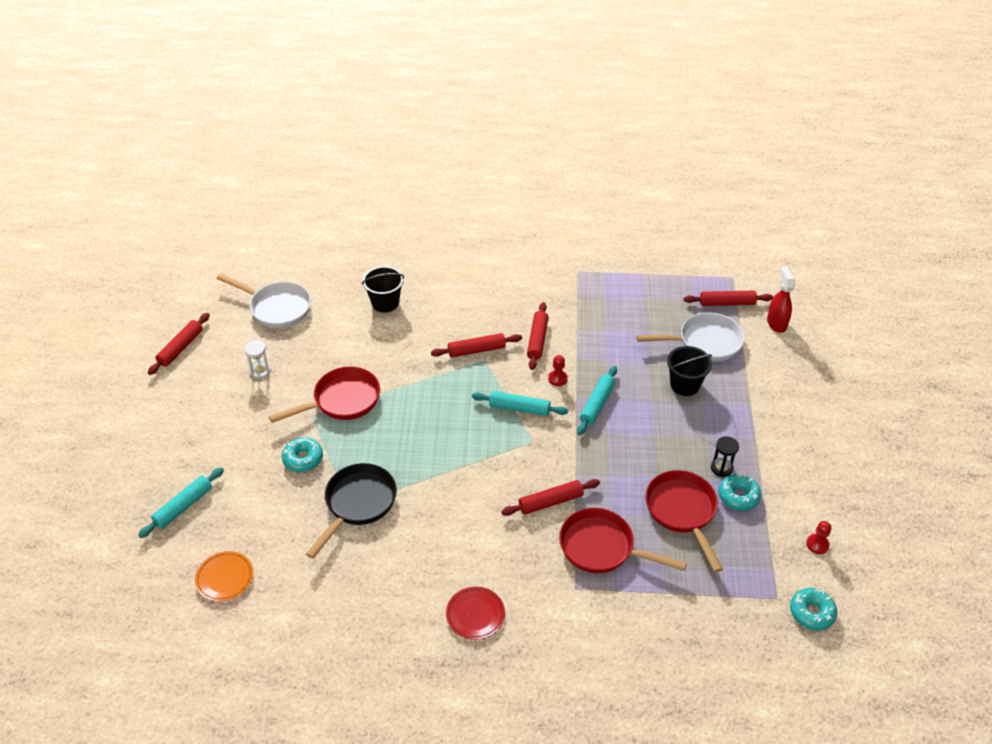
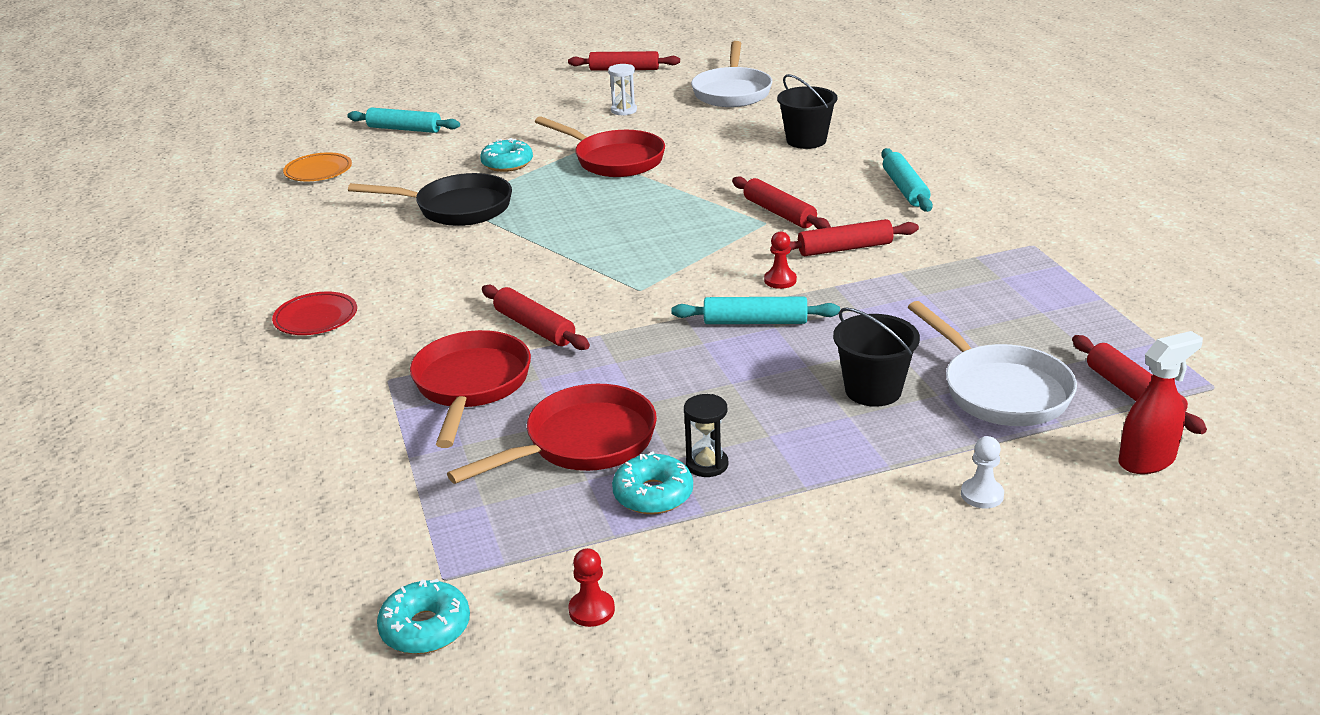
camera: 70 degrees right, 15 degrees down
turquoise rolling pin [472,391,568,416] -> turquoise rolling pin moved to [881,148,933,212]
none -> white pawn [961,436,1004,509]

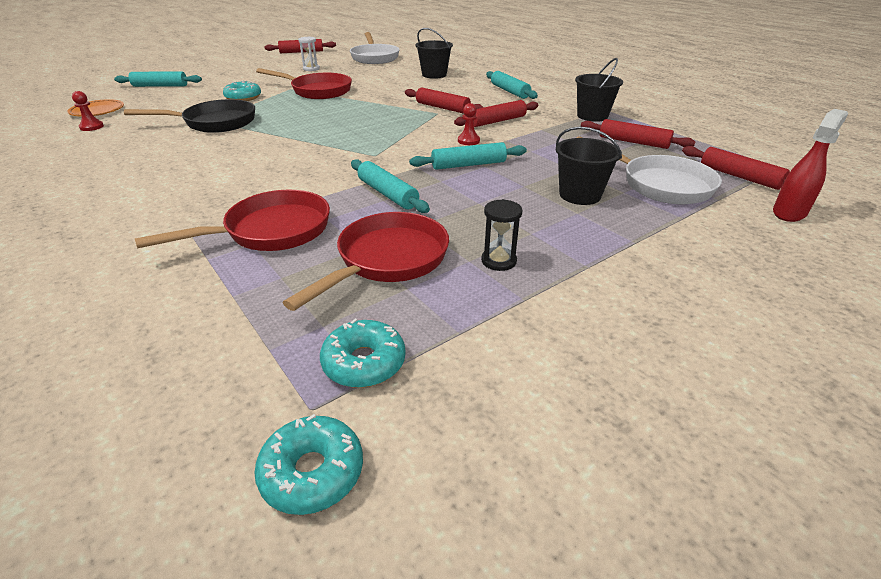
camera: 20 degrees left, 5 degrees up
red plate [272,292,357,335] -> none
red pan [410,330,531,448] -> red pan turned 75 degrees clockwise [135,190,330,251]
red rolling pin [482,285,590,350] -> red rolling pin moved to [581,119,695,149]
red pawn [569,548,615,627] -> red pawn moved to [72,91,104,131]
turquoise donut [612,451,693,514] -> turquoise donut moved to [320,318,406,388]
white pawn [961,436,1004,509] -> none
none -> turquoise rolling pin [351,159,430,213]
none -> black bucket [575,58,623,122]

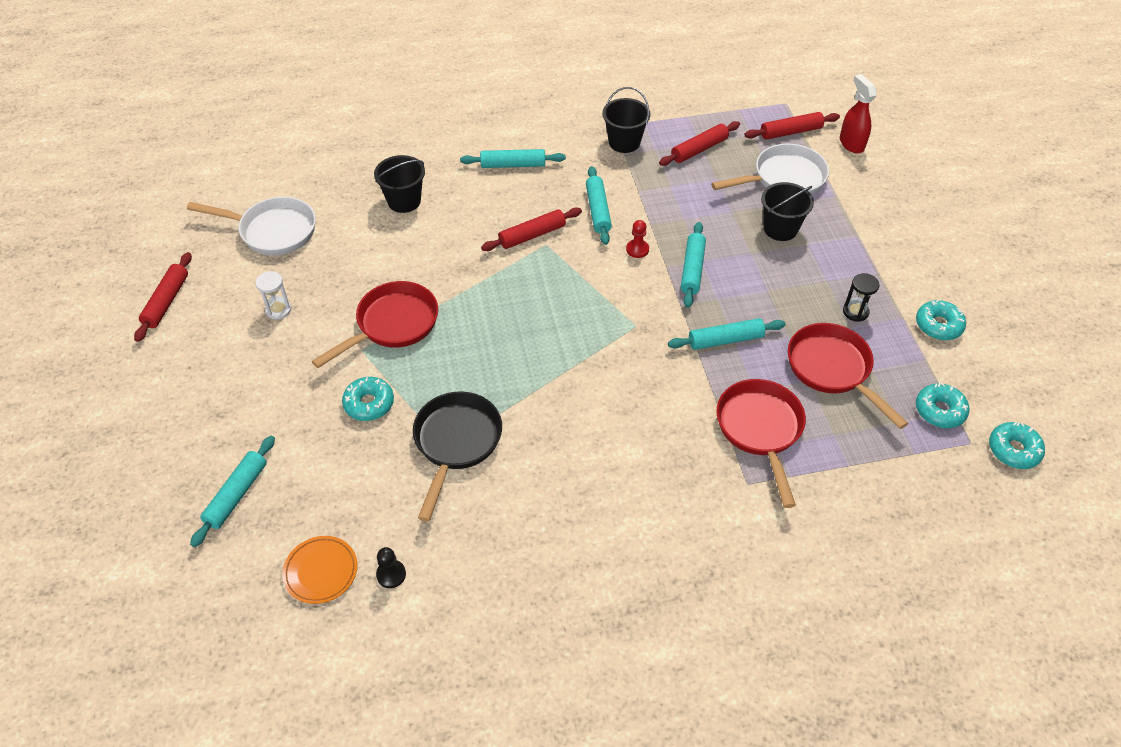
camera: 65 degrees left, 15 degrees up
red pawn [72,91,104,131] -> black pawn [376,547,406,588]
red rolling pin [454,100,538,127] -> turquoise rolling pin [586,166,612,245]
none -> turquoise donut [916,299,966,340]

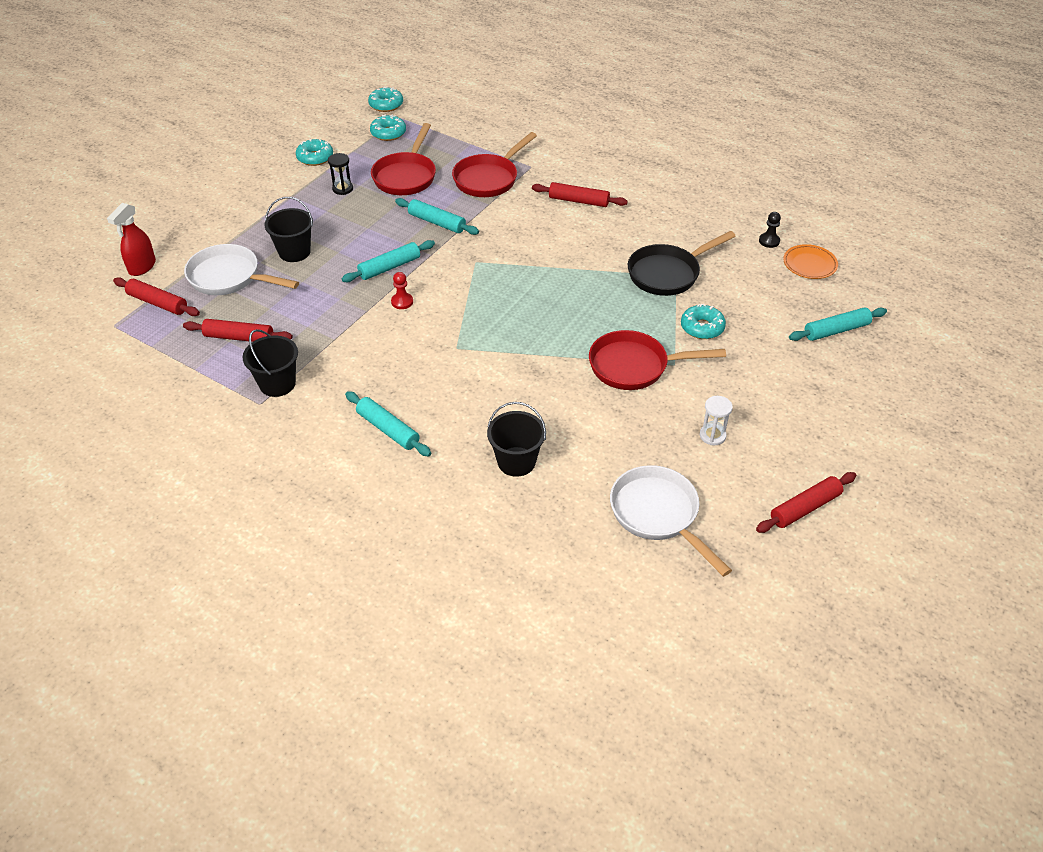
camera: 135 degrees left, 5 degrees down
red rolling pin [481,208,582,251] -> red rolling pin moved to [532,182,628,207]
turquoise rolling pin [586,166,612,245] -> none

